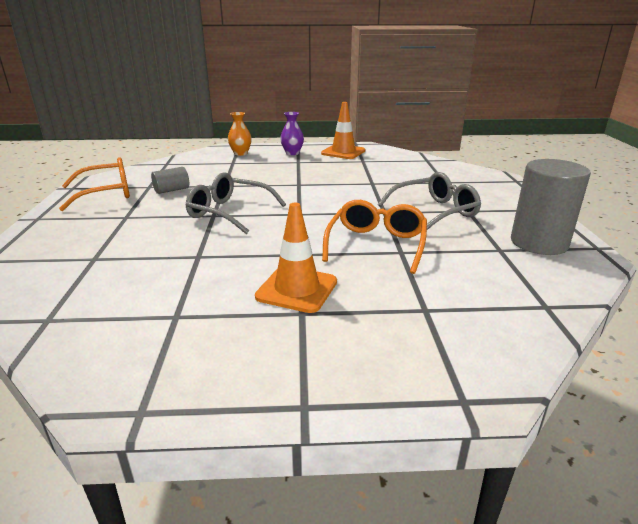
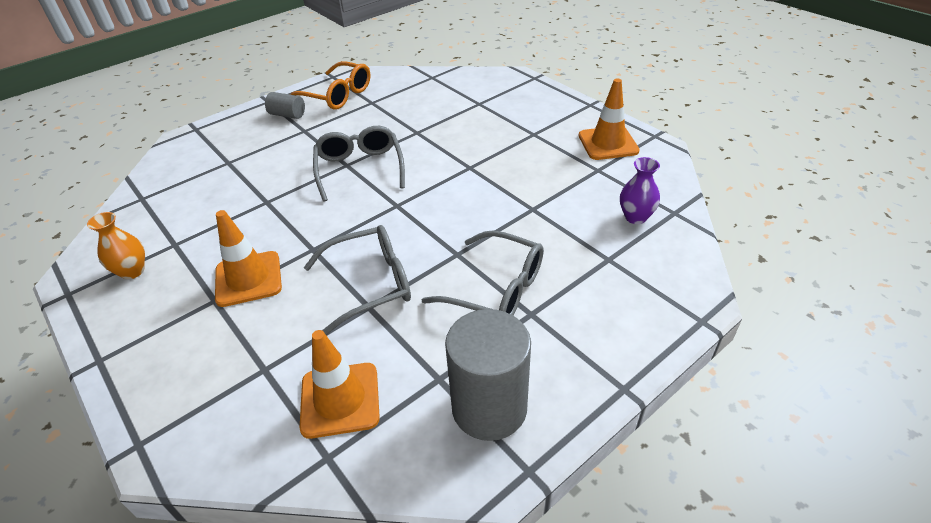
camera: 55 degrees right, 15 degrees up
grey cylinder [151,167,189,194] -> grey cylinder moved to [265,92,305,119]
orange vase [228,112,252,156] -> orange vase moved to [87,212,145,279]
purple vase [280,112,304,155] -> purple vase moved to [620,157,660,224]
orange glasses [322,200,427,274] -> grey glasses [304,225,411,335]
none -> orange traffic cone [299,330,380,439]

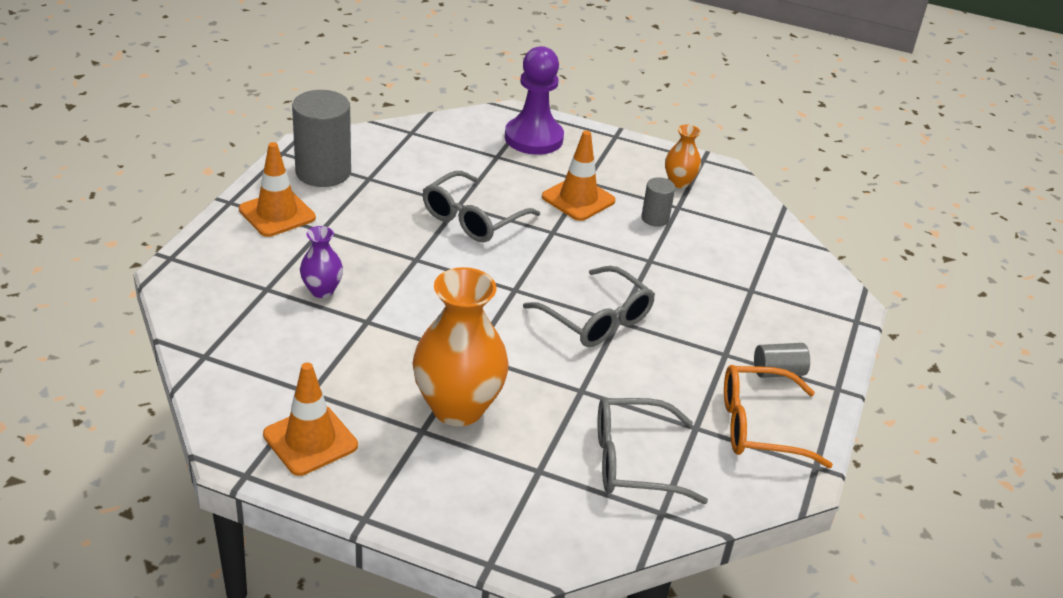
camera: 145 degrees right, 5 degrees down
orange traffic cone [299,330,380,439] -> orange traffic cone moved to [239,142,316,237]
grey glasses [422,230,544,316] -> grey glasses moved to [598,398,708,504]
purple vase [620,157,660,224] -> purple vase moved to [300,226,343,298]
none -> orange vase [412,267,509,426]
none -> purple pawn [505,46,564,155]
none -> grey cylinder [641,177,675,227]

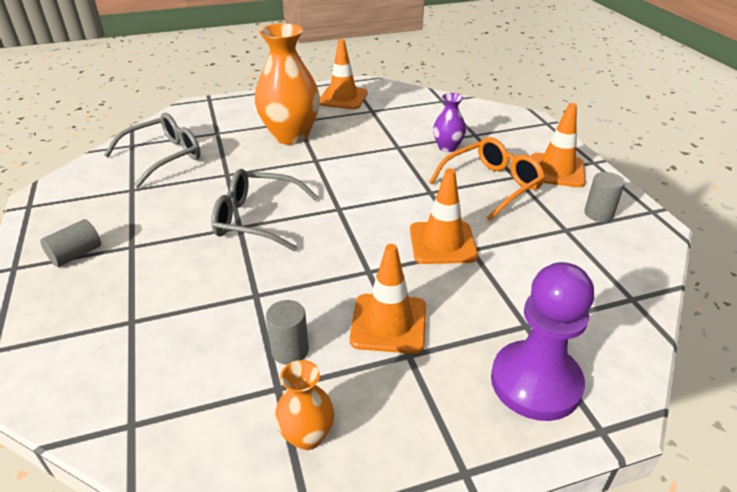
camera: 145 degrees right, 0 degrees up
grey cylinder [292,90,351,187] -> grey cylinder [584,172,625,222], size x0.51
grey glasses [423,171,540,242] -> orange traffic cone [410,168,478,264]
orange glasses [724,365,833,468] -> orange glasses moved to [429,137,545,220]

